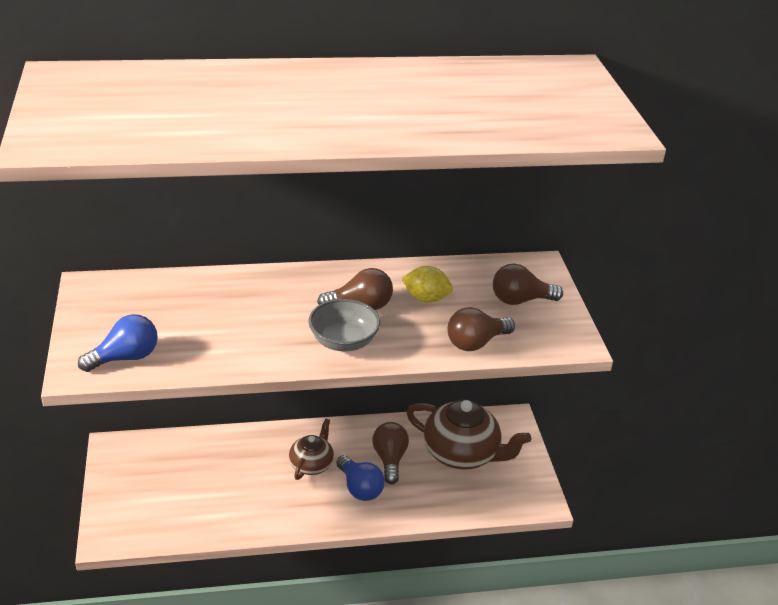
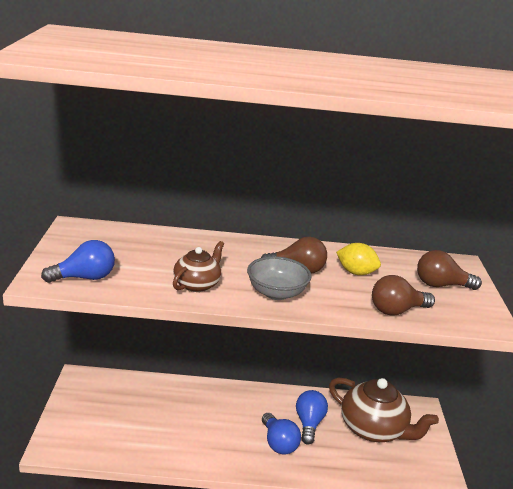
camera: 10 degrees right, 10 degrees down
brown teapot [289,419,334,480] -> brown teapot moved to [173,241,224,292]
brown light bulb [372,422,409,484] -> blue light bulb [296,390,328,445]

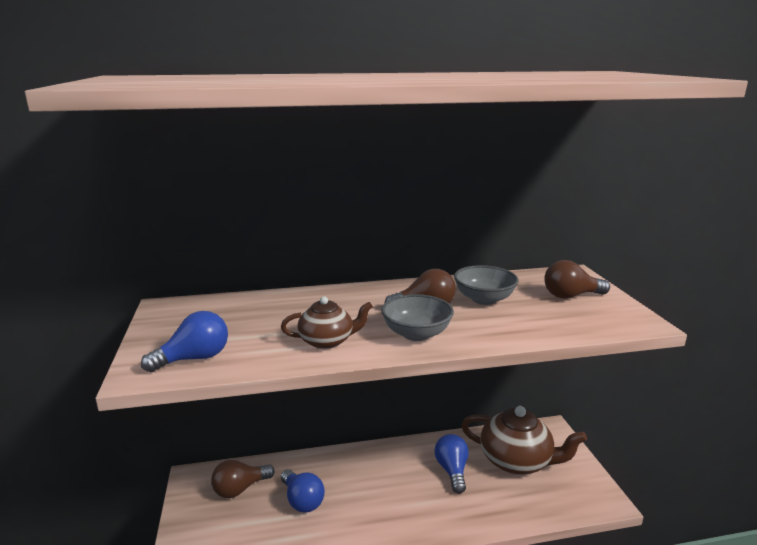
camera: 10 degrees left, 5 degrees down
brown teapot [173,241,224,292] -> brown teapot turned 60 degrees clockwise [281,296,373,349]
blue light bulb [262,413,301,455] -> blue light bulb moved to [281,469,325,513]
yellow lemon [336,243,381,275] -> grey bowl [454,265,518,305]
brown light bulb [372,275,435,316] -> brown light bulb moved to [211,460,275,498]

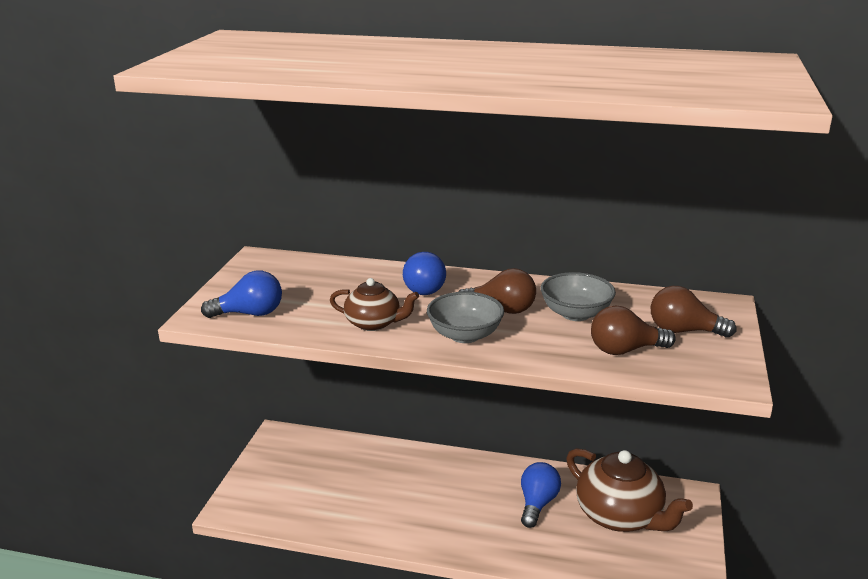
camera: 25 degrees right, 5 degrees up
brown light bulb [211,460,275,498] -> brown light bulb moved to [591,306,676,355]
blue light bulb [281,469,325,513] -> blue light bulb moved to [403,252,446,295]

